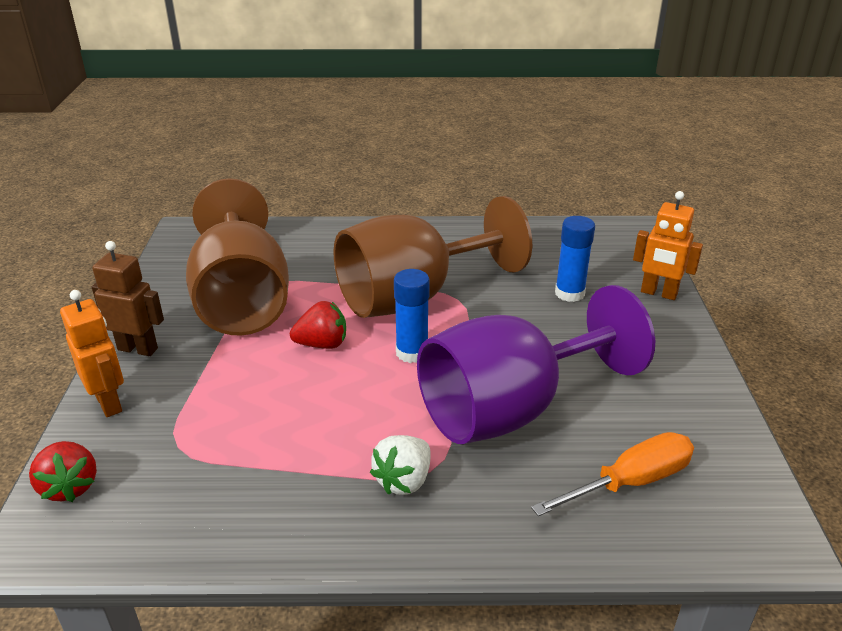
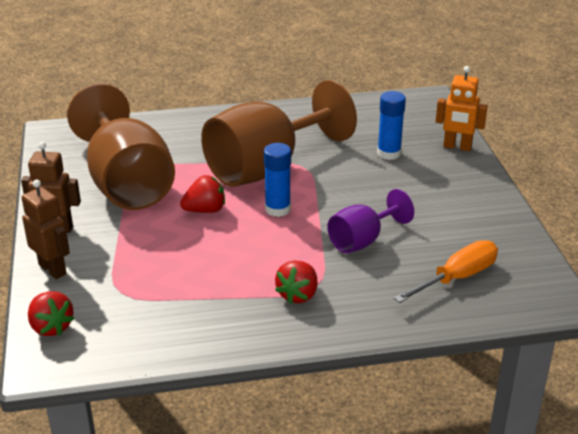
camera: 10 degrees left, 0 degrees up
orange robot [60,290,124,417] -> brown robot [22,179,70,279]
white strawberry [370,435,430,495] -> red strawberry [275,261,318,304]
purple goblet [417,285,655,444] -> purple goblet [327,189,414,253], size x0.52

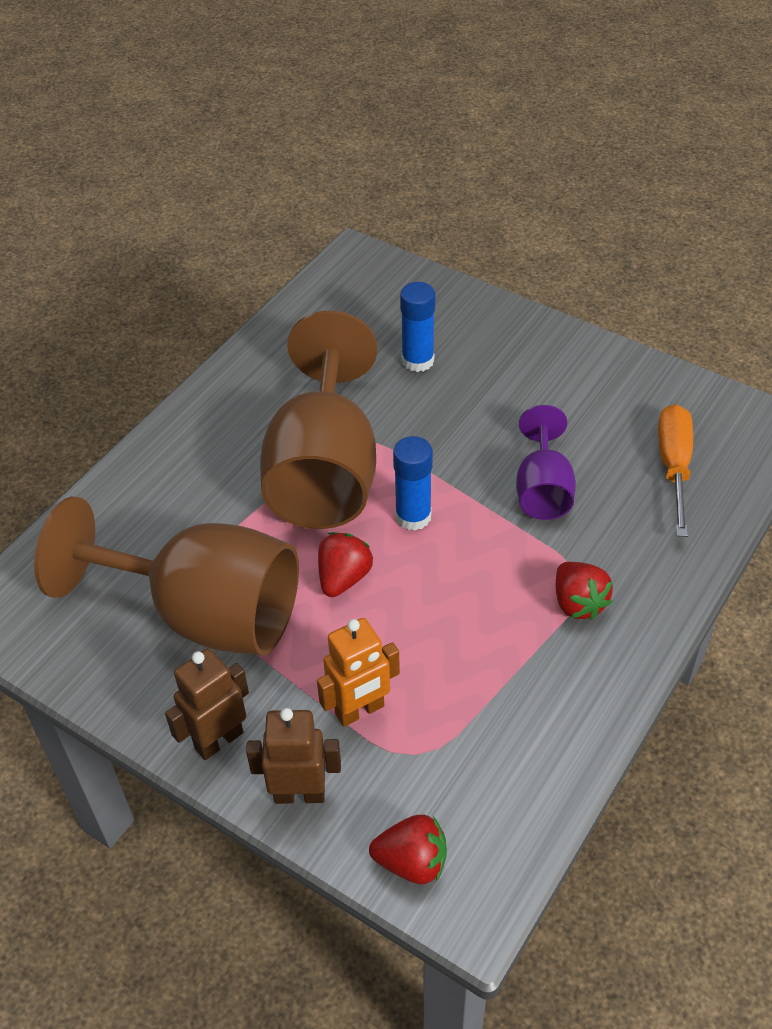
camera: 45 degrees left, 15 degrees up
orange robot [436,66,488,151] -> orange robot moved to [317,618,400,727]

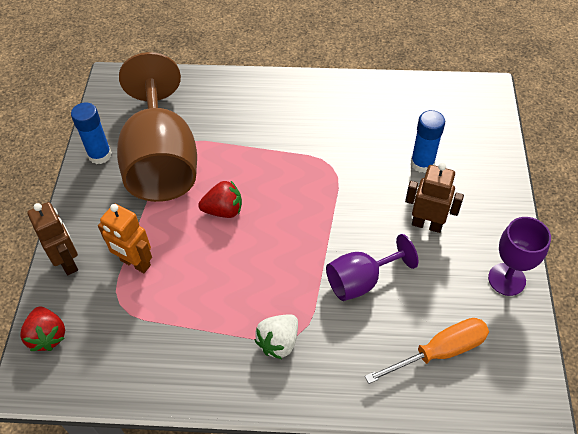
camera: 60 degrees right, 5 degrees up
brown robot [165,648,249,760] -> brown robot moved to [405,163,464,233]
brown goblet [260,311,377,529] -> none
blue glue stick [393,436,433,531] -> blue glue stick moved to [71,102,112,164]
red strawberry [556,562,613,620] -> white strawberry [255,314,298,359]
none -> purple goblet [488,217,551,296]

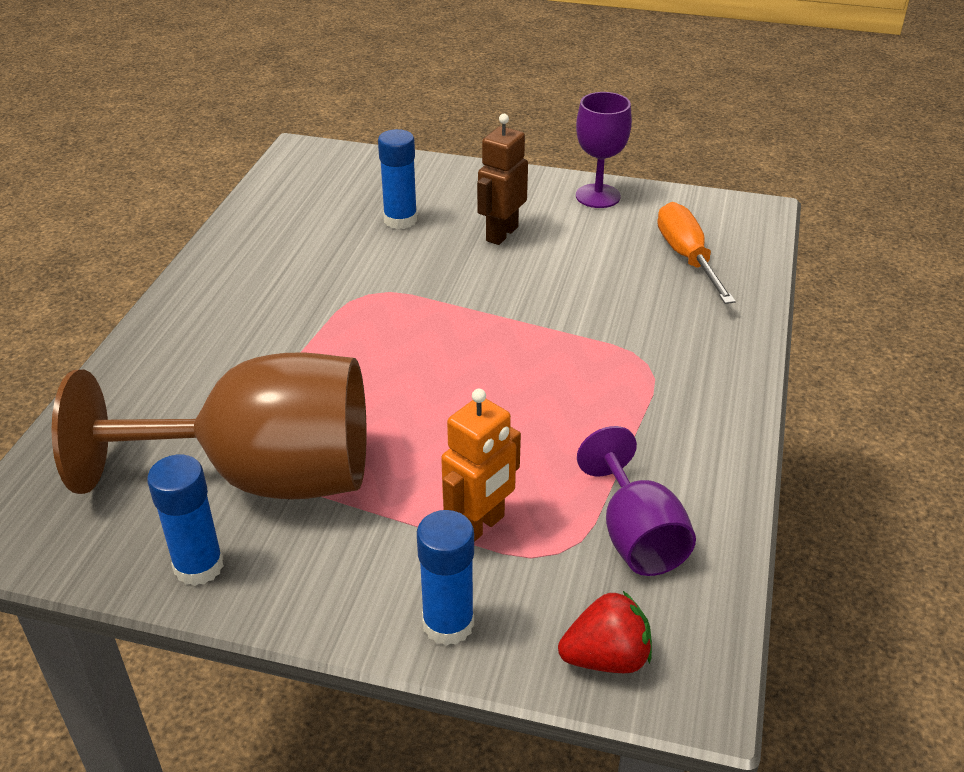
camera: 80 degrees left, 15 degrees down
brown robot [27,202,78,275] -> blue glue stick [417,510,474,646]
red strawberry [198,181,242,218] -> none
white strawberry [255,314,298,359] -> none
purple goblet [326,234,418,301] -> purple goblet moved to [577,426,696,576]

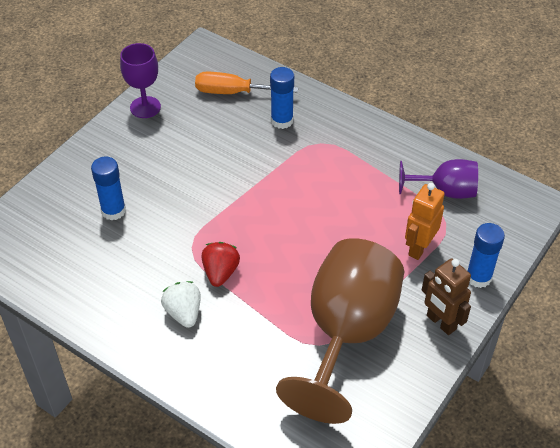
camera: 70 degrees left, 10 degrees up
blue glue stick [147,455,224,586] -> blue glue stick moved to [270,67,294,129]
orange robot [441,389,521,542] -> orange robot turned 120 degrees counterclockwise [405,183,444,260]
brown robot [477,114,528,245] -> brown robot moved to [422,258,471,335]
red strawberry [558,591,652,673] -> red strawberry moved to [201,242,240,287]
none -> white strawberry [161,281,201,328]

